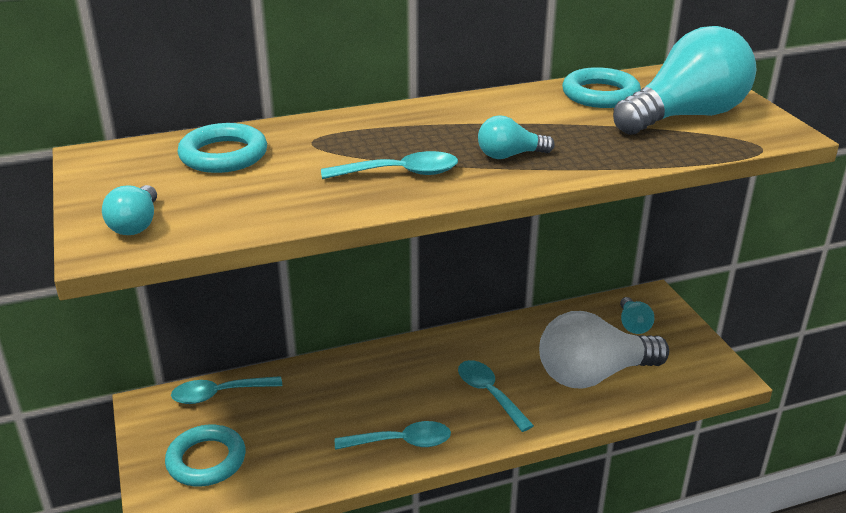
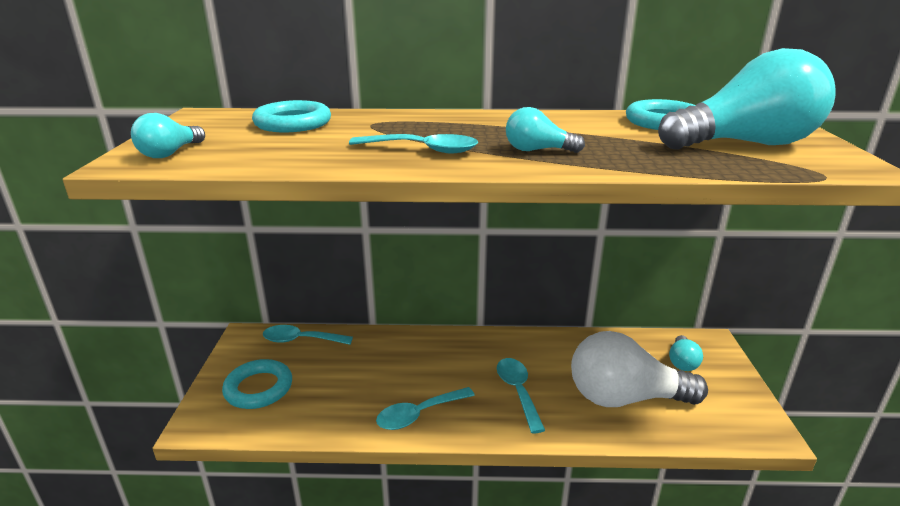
camera: 20 degrees right, 5 degrees down
turquoise spoon [335,421,451,450] -> turquoise spoon turned 135 degrees clockwise [376,387,475,430]

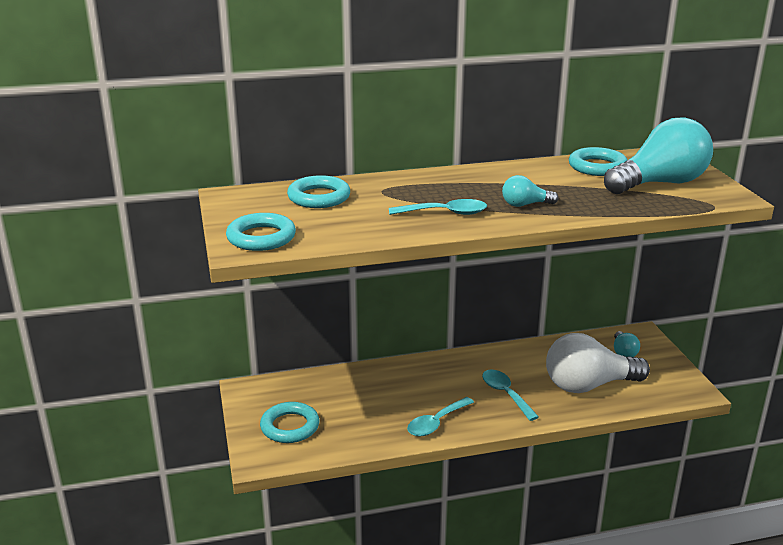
camera: 15 degrees left, 0 degrees up
turquoise light bulb [131,113,205,158] -> turquoise ring [226,213,296,251]
turquoise spoon [263,325,353,345] -> none

